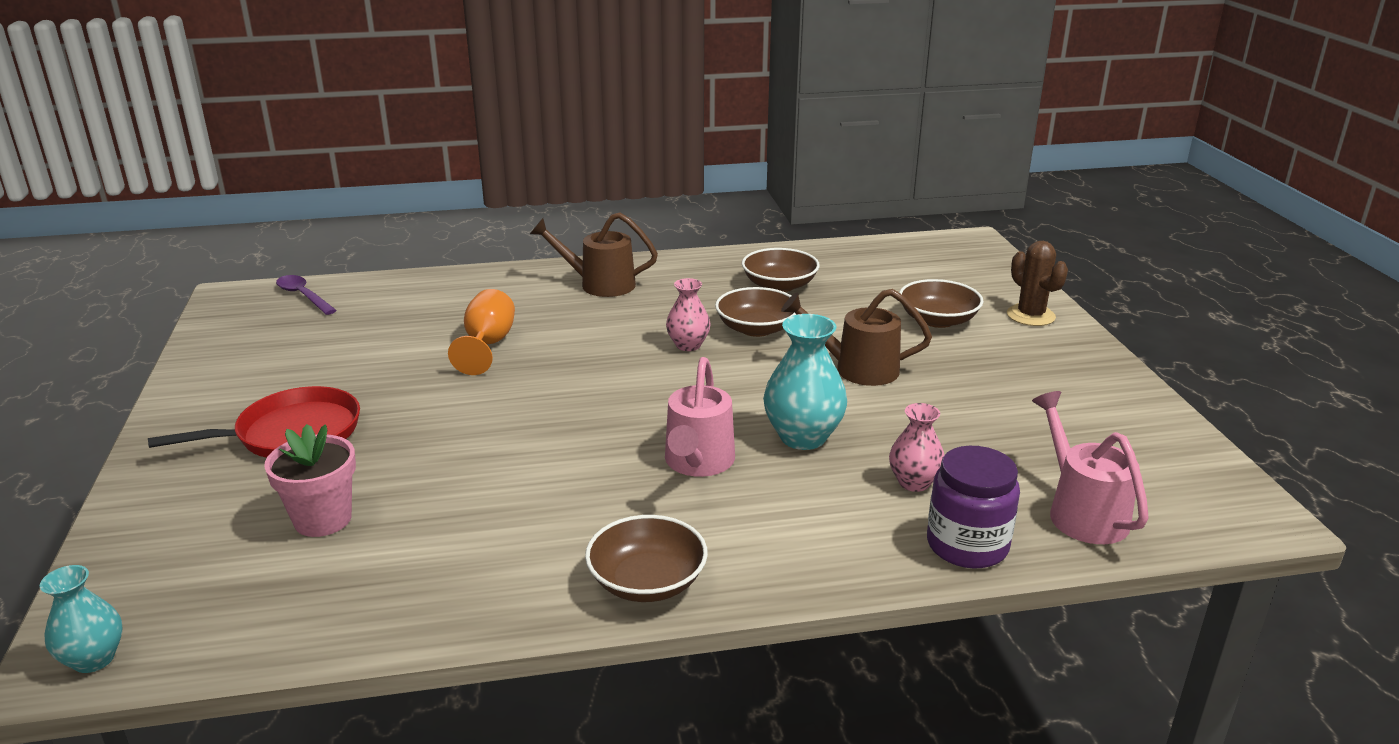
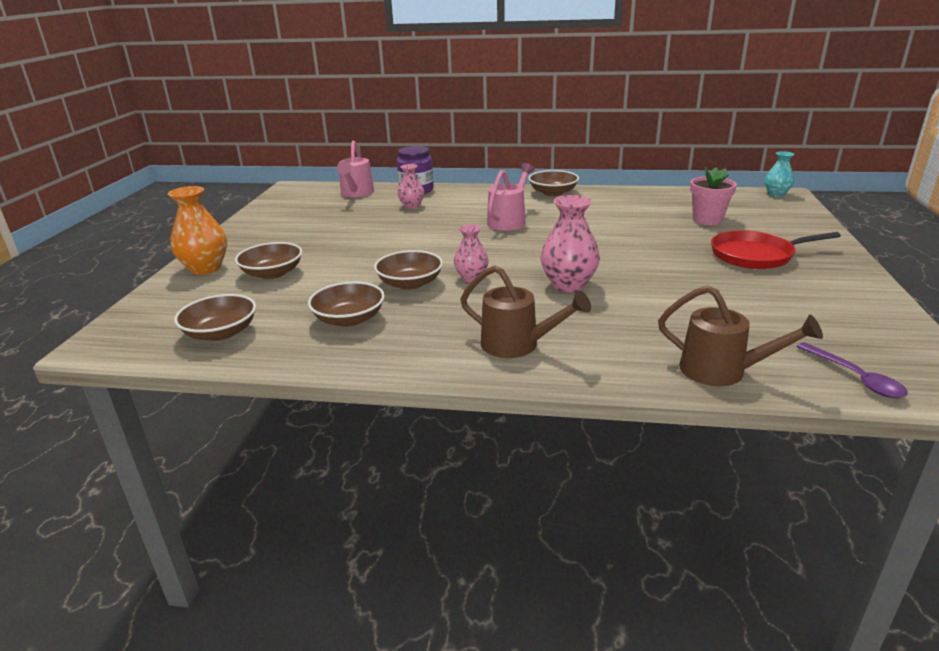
camera: 160 degrees left, 0 degrees up
orange goblet [448,289,515,375] -> none
turquoise vase [763,314,847,450] -> none
brown watering can [781,289,932,386] -> brown watering can moved to [658,285,823,386]
brown cactus [1007,241,1068,326] -> orange vase [168,186,227,275]
none -> brown bowl [174,294,256,341]
none -> pink vase [541,195,600,293]

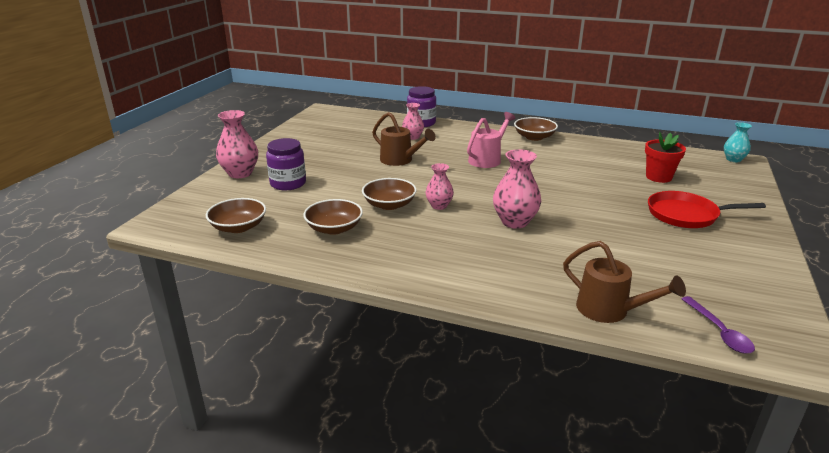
camera: 10 degrees right, 0 degrees up
orange vase [168,186,227,275] -> pink vase [216,110,258,178]
brown bowl [235,242,302,279] -> purple jar [266,138,306,190]
pink watering can [337,141,374,197] -> none
brown watering can [460,265,591,358] -> brown watering can moved to [372,112,436,166]
pink flower pot [690,167,737,225] -> red flower pot [645,132,686,183]

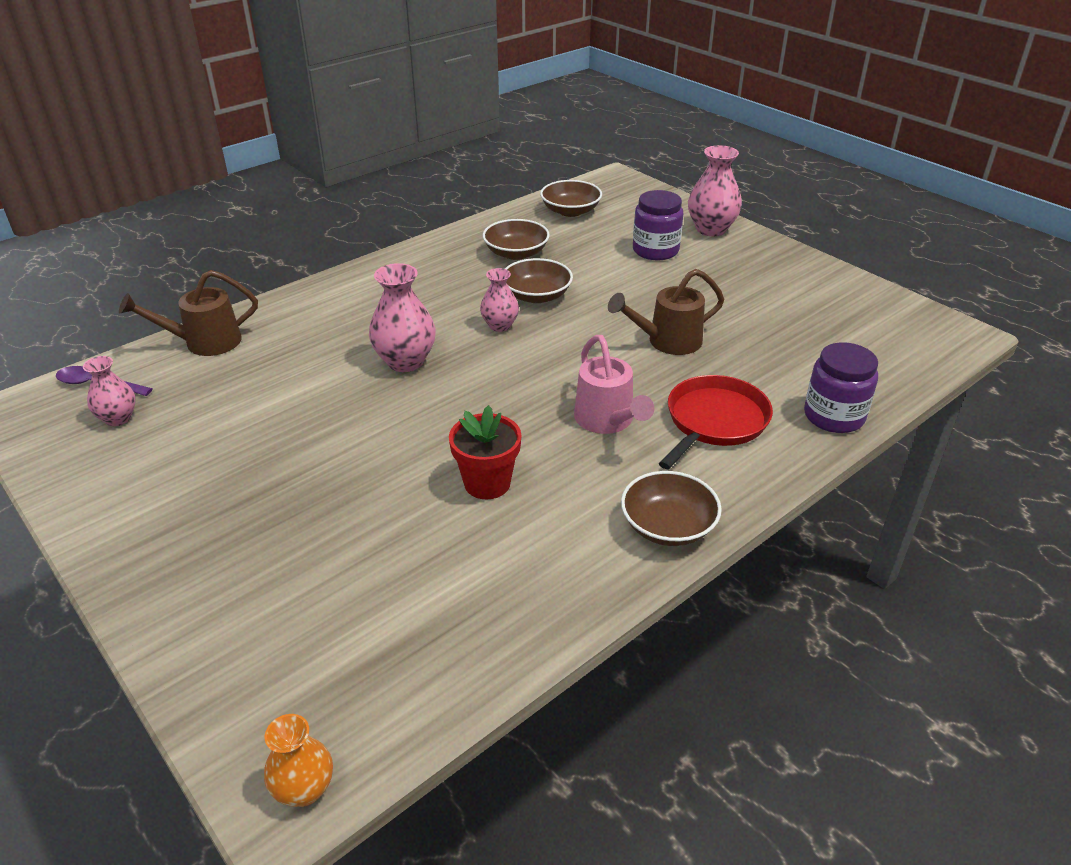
camera: 120 degrees right, 10 degrees up
pink vase [402,103,424,140] -> pink vase moved to [83,356,136,426]
red flower pot [645,132,686,183] -> red flower pot moved to [449,405,522,499]
red pan [648,191,766,228] -> red pan moved to [659,375,773,469]
turquoise vase [724,122,752,162] -> orange vase [264,714,333,807]

